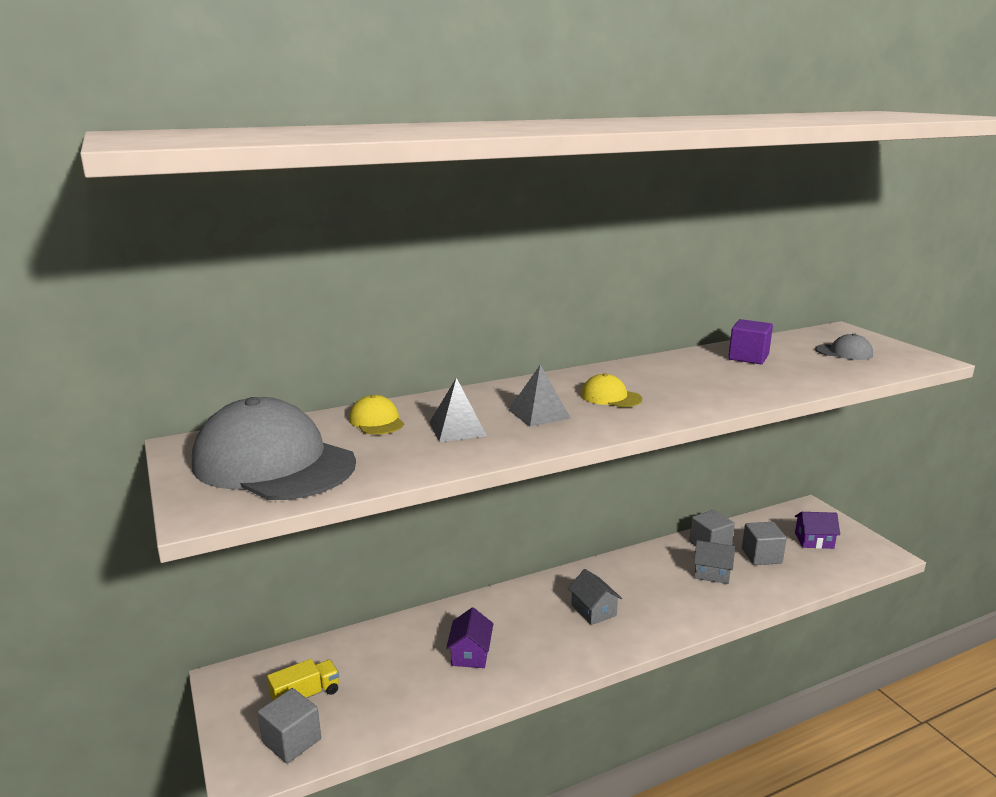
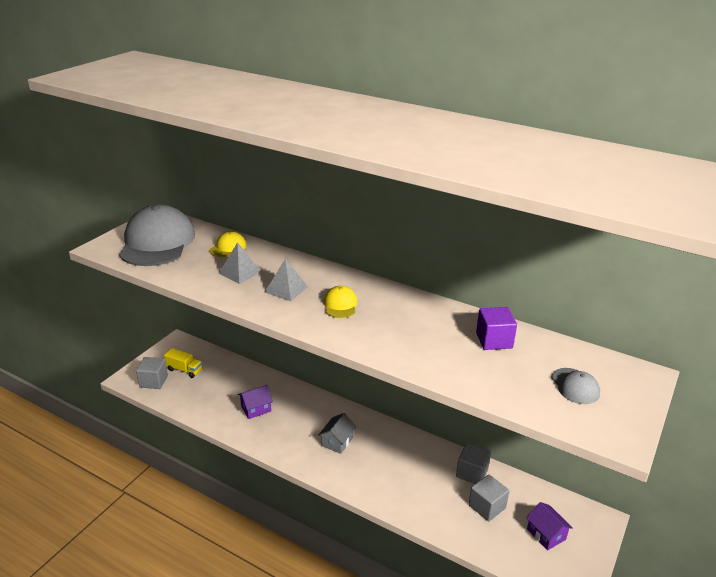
camera: 55 degrees right, 10 degrees up
grey house [694,540,735,584] -> none

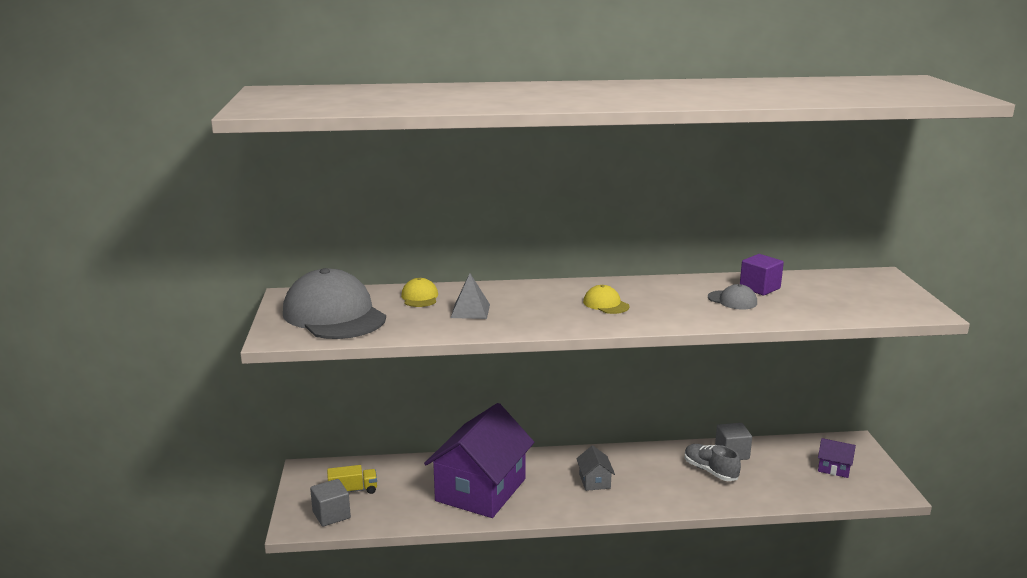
camera: 35 degrees left, 10 degrees down
purple house [238,385,273,419] -> purple house [424,403,534,518], size x2.45
grey pyramid [265,259,308,301] -> none
grey cube [469,474,509,521] -> none
grey cap [552,368,600,404] -> grey cap moved to [708,284,757,310]
none -> grey shoe [685,444,741,481]

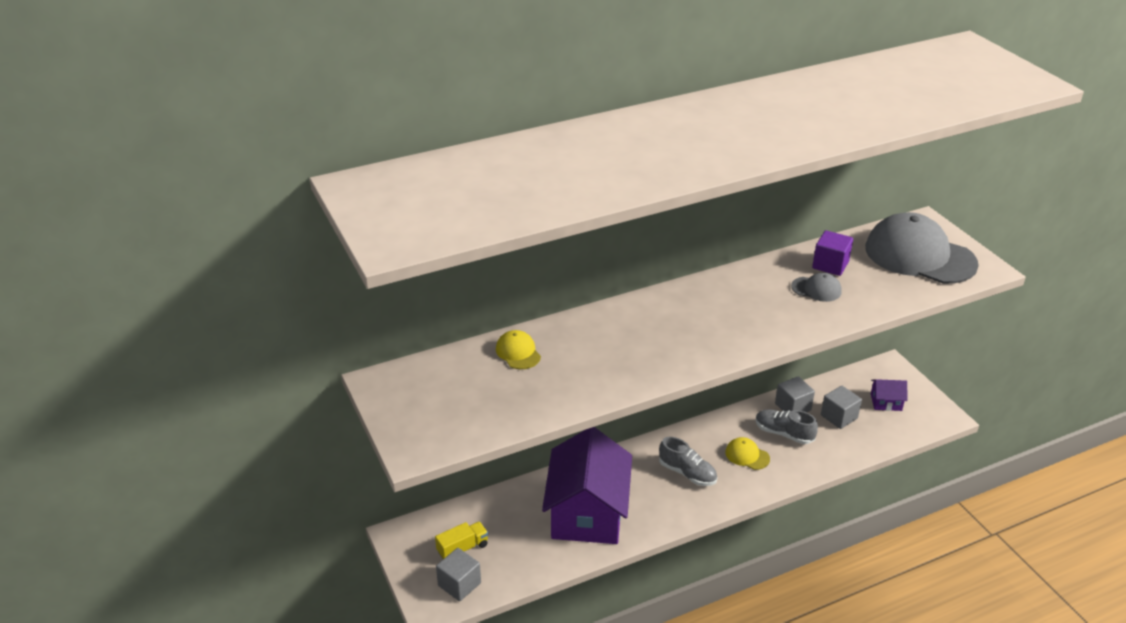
camera: 20 degrees left, 15 degrees up
grey cap [283,268,386,339] -> grey cap moved to [865,212,979,284]
grey pyramid [451,273,490,319] -> none
grey house [576,445,615,491] -> grey shoe [659,437,717,486]
yellow cap [583,285,630,314] -> yellow cap moved to [725,437,770,470]
none -> grey cube [821,386,862,429]

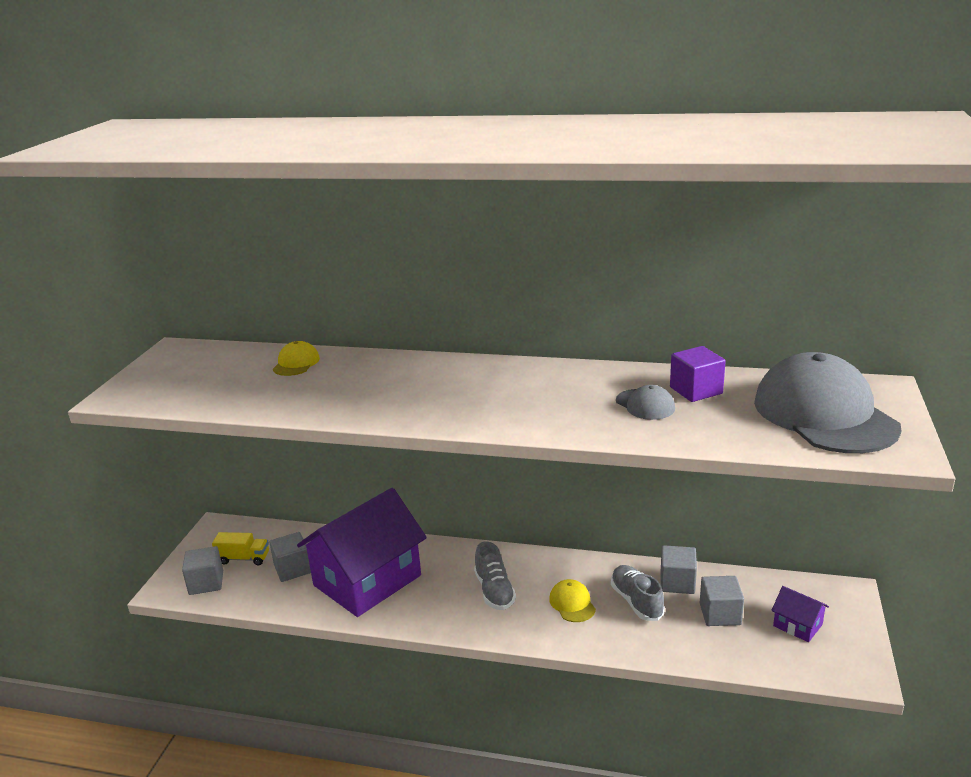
camera: 40 degrees right, 10 degrees down
none -> grey cube [269,532,311,582]

